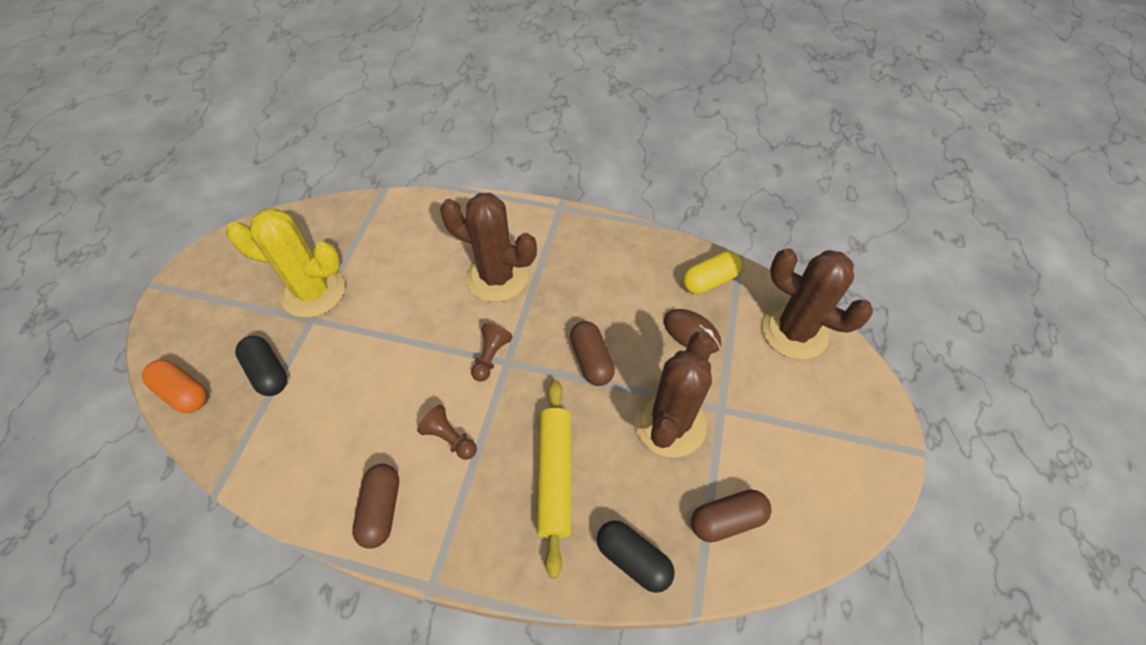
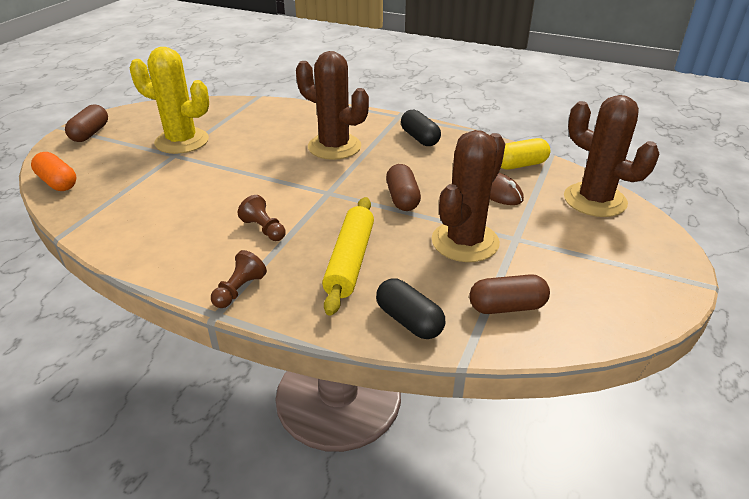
camera: 10 degrees right, 20 degrees down
black capsule [235,336,287,396] -> black capsule moved to [401,110,441,146]
brown capsule [352,464,399,549] -> brown capsule moved to [65,104,108,142]
brown pawn [471,323,513,382] -> brown pawn moved to [211,250,267,308]

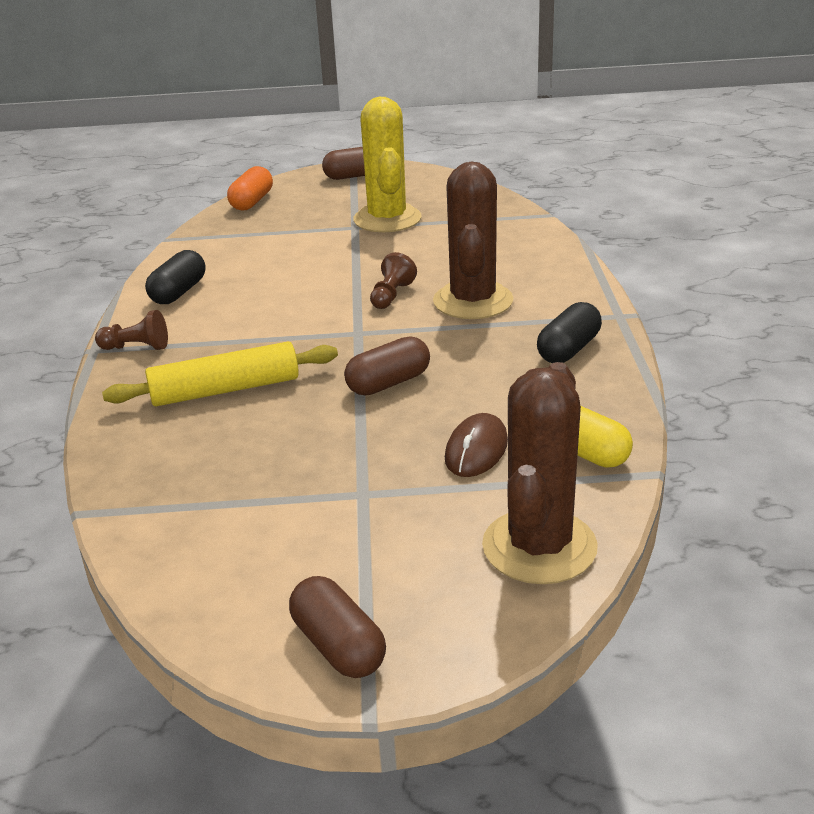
camera: 65 degrees right, 5 degrees down
brown pawn [238,195,285,241] -> brown pawn moved to [370,252,417,309]
black capsule [376,278,445,339] -> black capsule moved to [145,250,205,304]
brown cactus [432,130,505,262] -> none
brown capsule [469,274,550,314] -> brown capsule moved to [289,576,386,678]

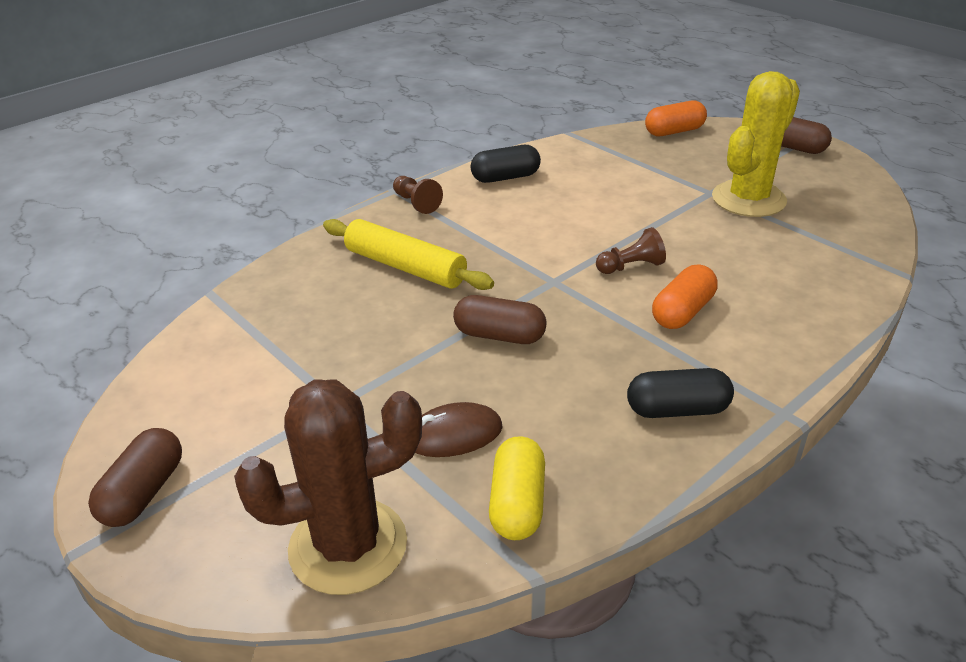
camera: 50 degrees right, 5 degrees up
brown cactus [433,161,514,319] -> orange capsule [652,265,718,329]

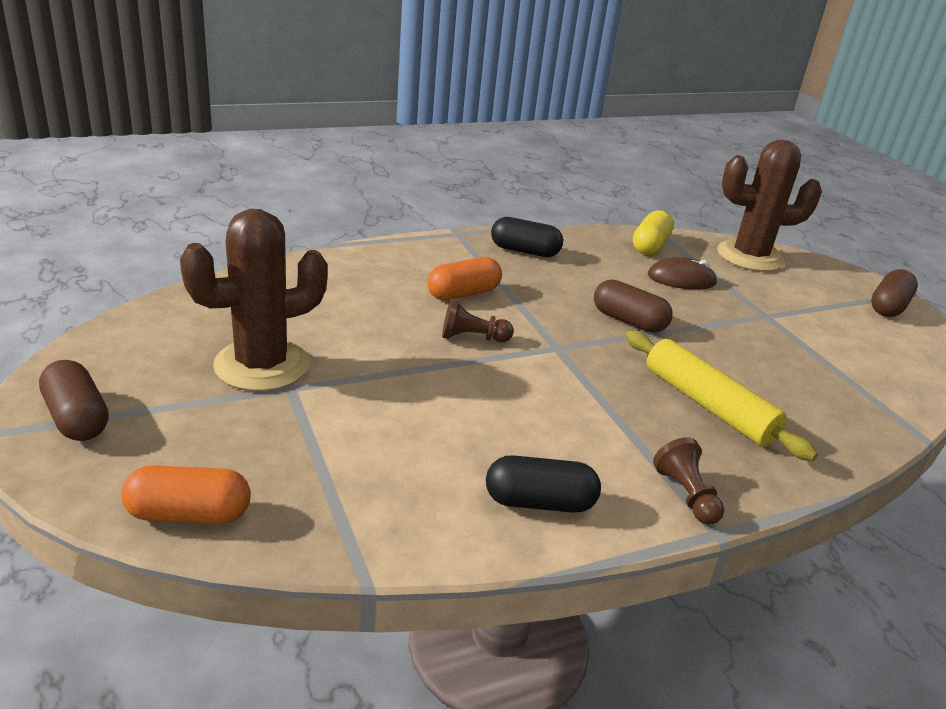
camera: 165 degrees left, 5 degrees down
yellow cactus [712,71,800,217] -> brown cactus [180,209,328,391]

